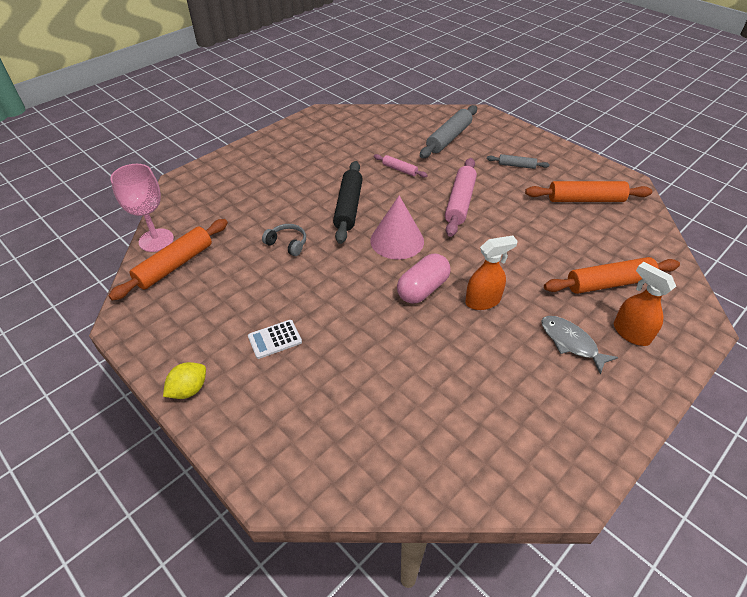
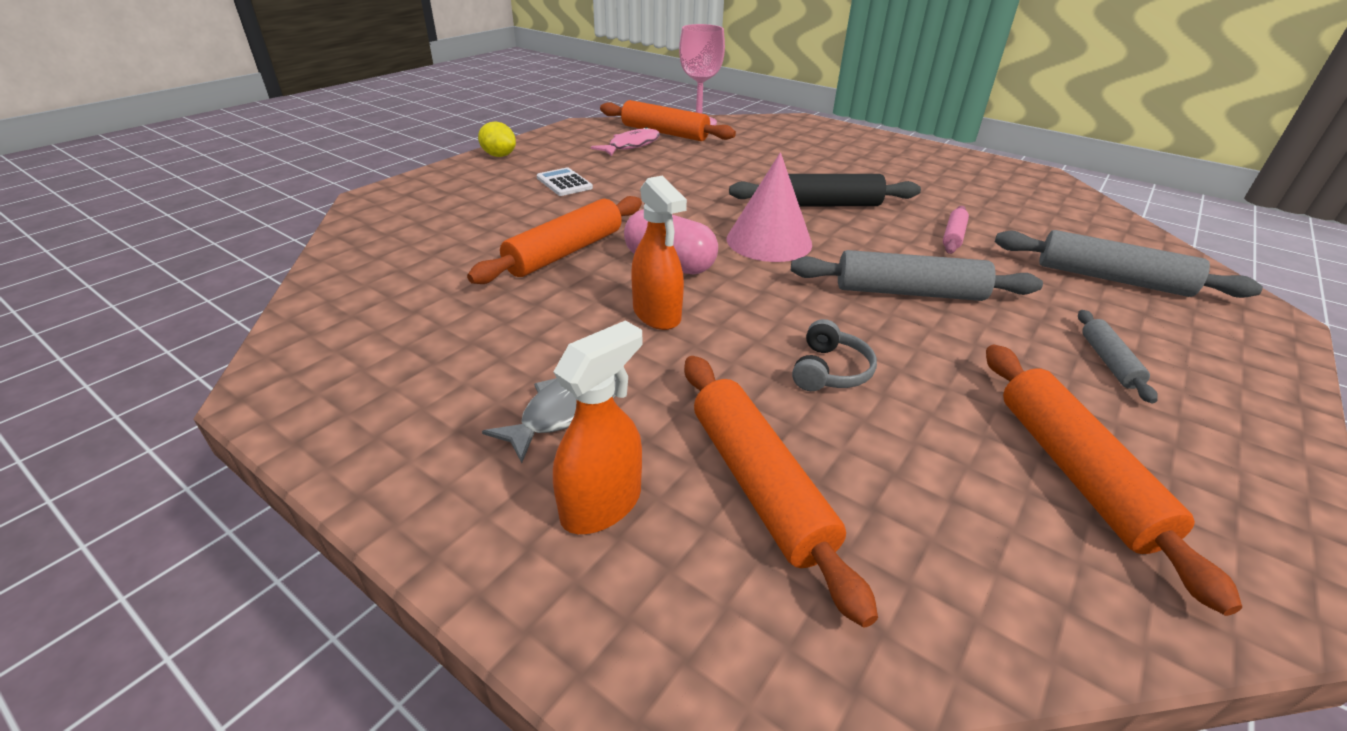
camera: 80 degrees right, 10 degrees down
grey headphones [262,224,306,256] -> grey headphones moved to [792,319,877,391]
pink rolling pin [445,158,477,237] -> grey rolling pin [791,250,1043,301]
none -> orange rolling pin [467,196,642,284]
none -> pink fish [591,127,660,156]

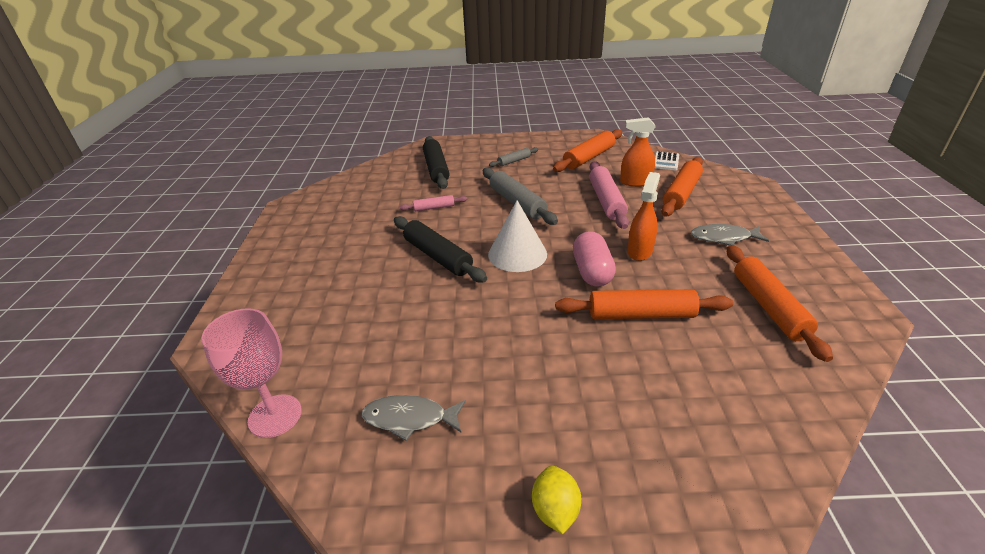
camera: 125 degrees left, 0 degrees up
white calculator [537,167,593,196] -> white calculator moved to [655,151,679,170]
orange spray bottle [553,320,642,534] -> orange spray bottle moved to [620,117,656,187]
pink fish [591,127,660,156] -> grey fish [362,395,466,441]
orange rolling pin [600,100,736,141] -> orange rolling pin moved to [727,245,833,362]
pink cone [726,152,812,262] -> white cone [488,200,547,272]
grey headphones [792,319,877,391] -> pink rolling pin [589,161,629,229]
grey rolling pin [995,230,1263,298] -> black rolling pin [423,136,450,189]

